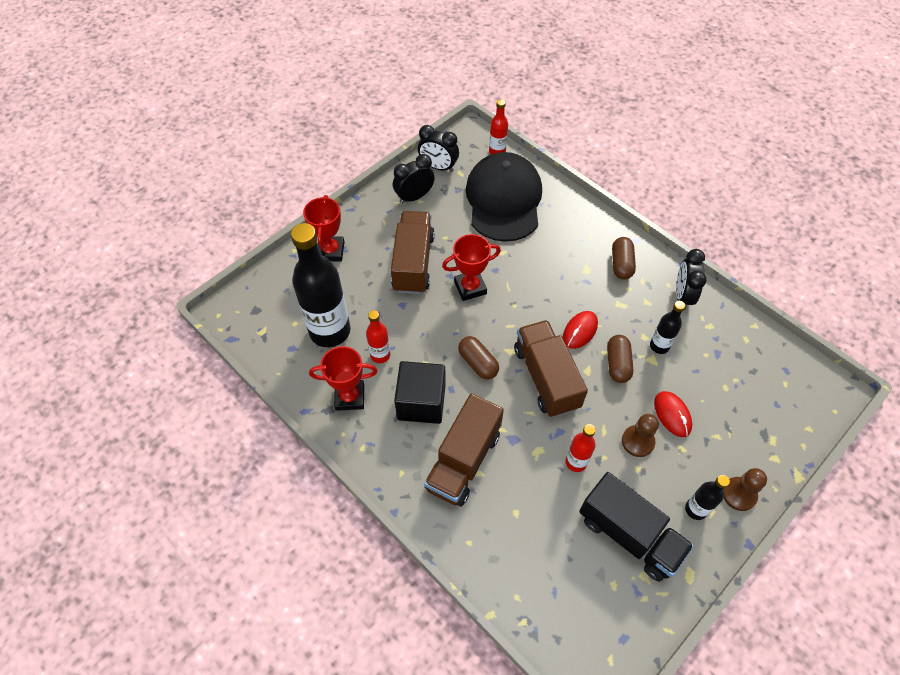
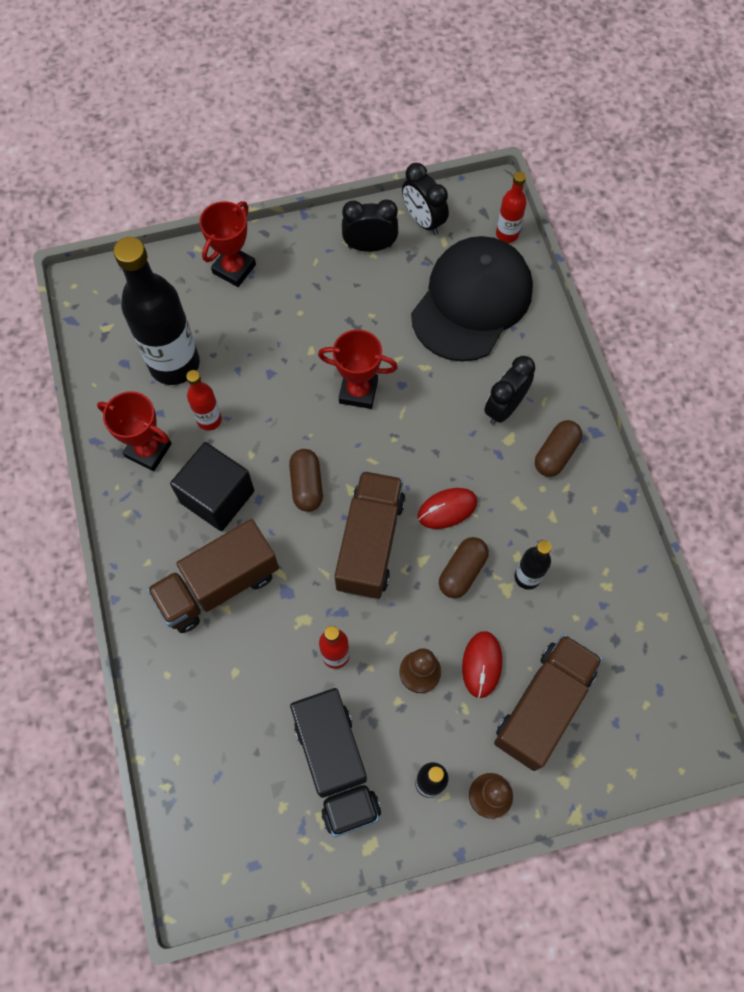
camera: 30 degrees right, 10 degrees up
brown truck [391,211,435,294] -> brown truck moved to [494,634,603,771]
black clock [676,249,706,310] -> black clock moved to [484,356,535,425]

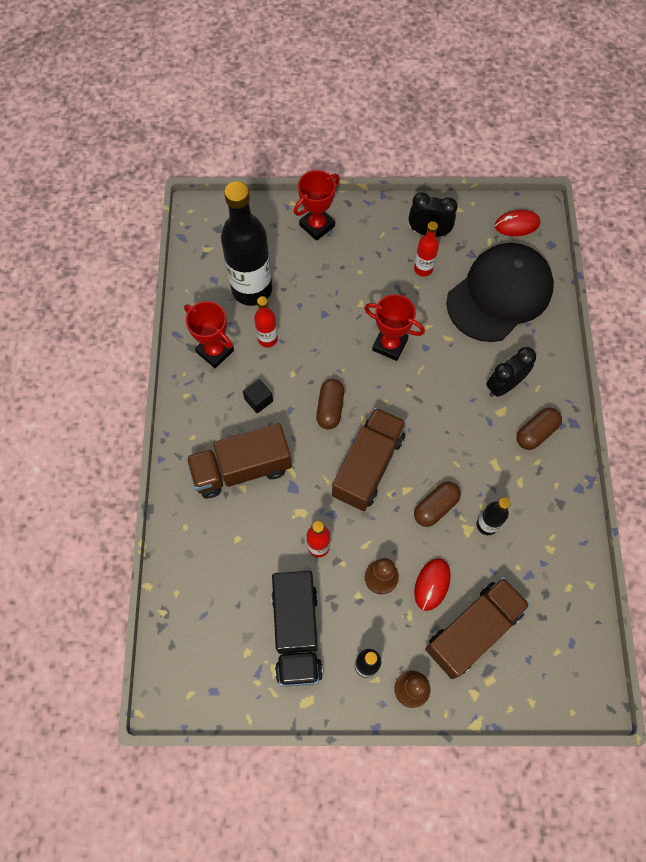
camera: 15 degrees right, 0 degrees up
black cube [170,442,255,531] -> black cube [243,379,273,413], size x0.48
black clock [402,163,449,235] -> none
red mouse [418,488,477,529] -> red mouse moved to [495,210,540,236]
red bottle [496,172,527,243] -> red bottle moved to [414,221,439,276]

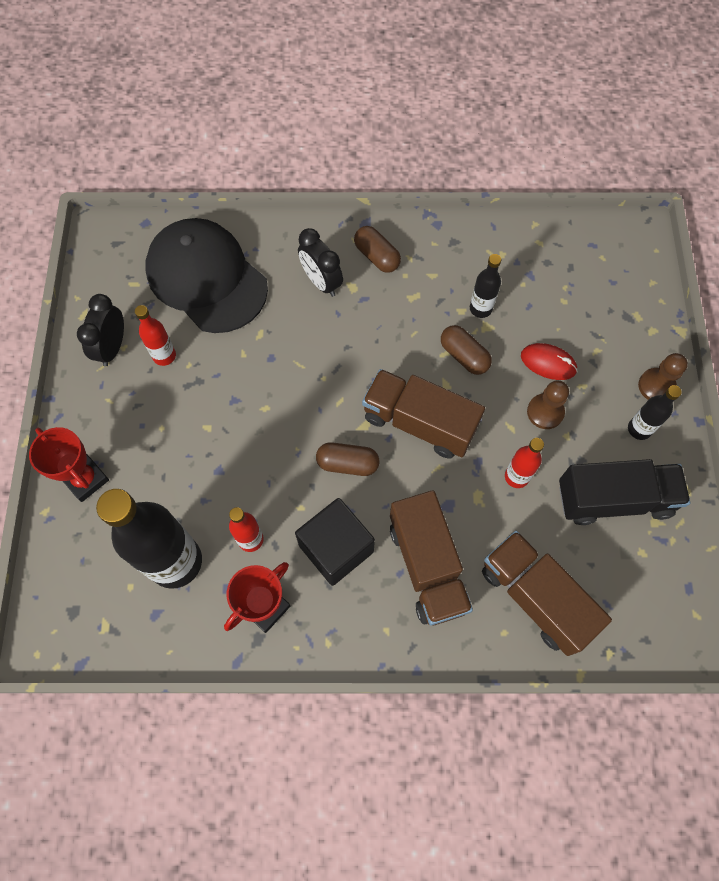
camera: 90 degrees left, 0 degrees up
black cube [243,379,273,413] -> black cube [295,498,375,586], size x2.07
red trophy [364,294,425,361] -> none
brown truck [425,577,530,679] -> brown truck moved to [482,531,612,656]
red mouse [495,210,540,236] -> none

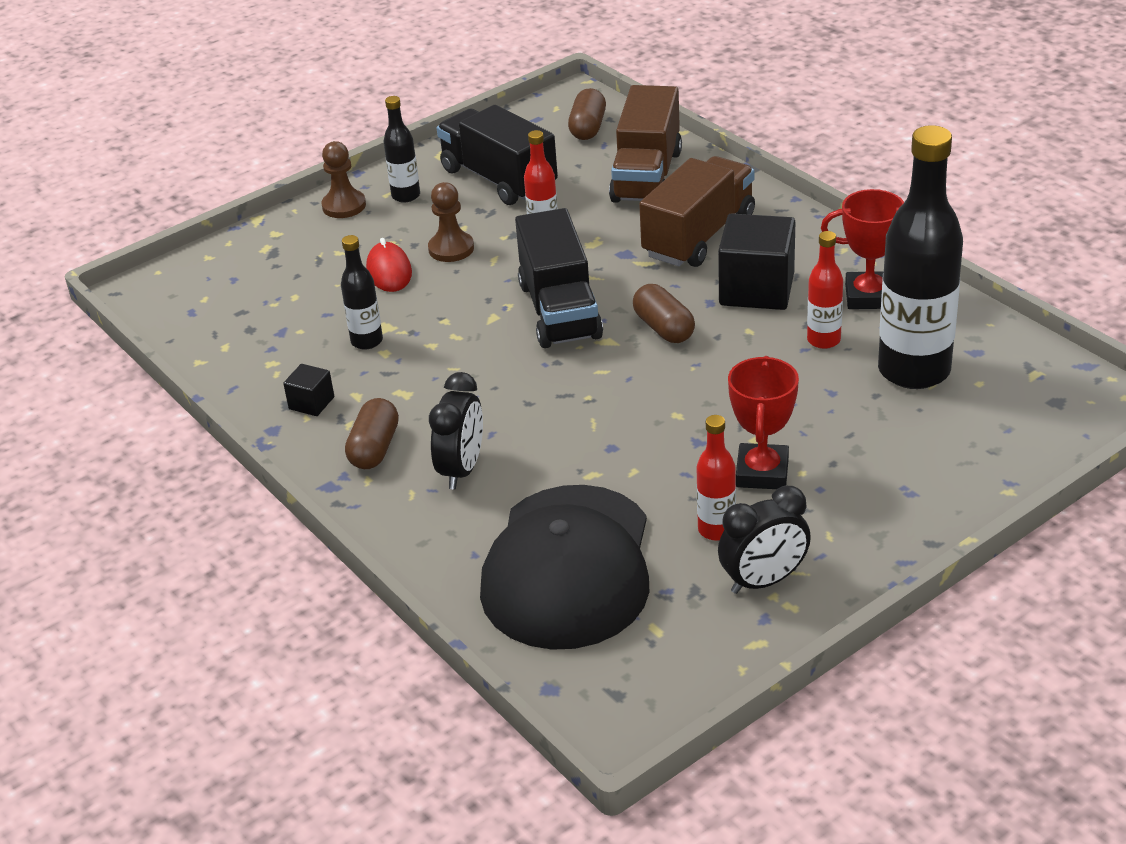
camera: 125 degrees left, 30 degrees down
red trophy [29,427,109,502] -> red trophy moved to [728,356,799,489]
brown truck [362,369,485,459] -> black truck [515,208,603,348]
brown capsule [441,325,492,375] -> brown capsule moved to [568,88,606,140]
none -> black cube [283,364,334,416]

